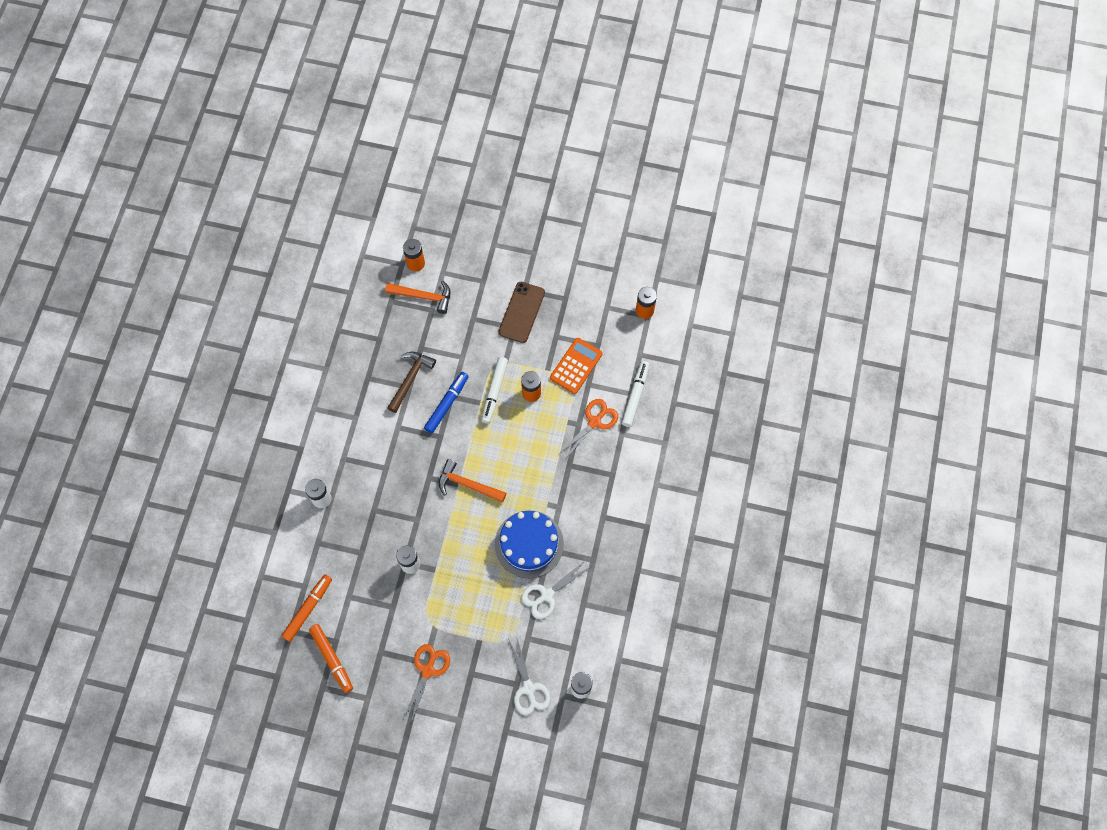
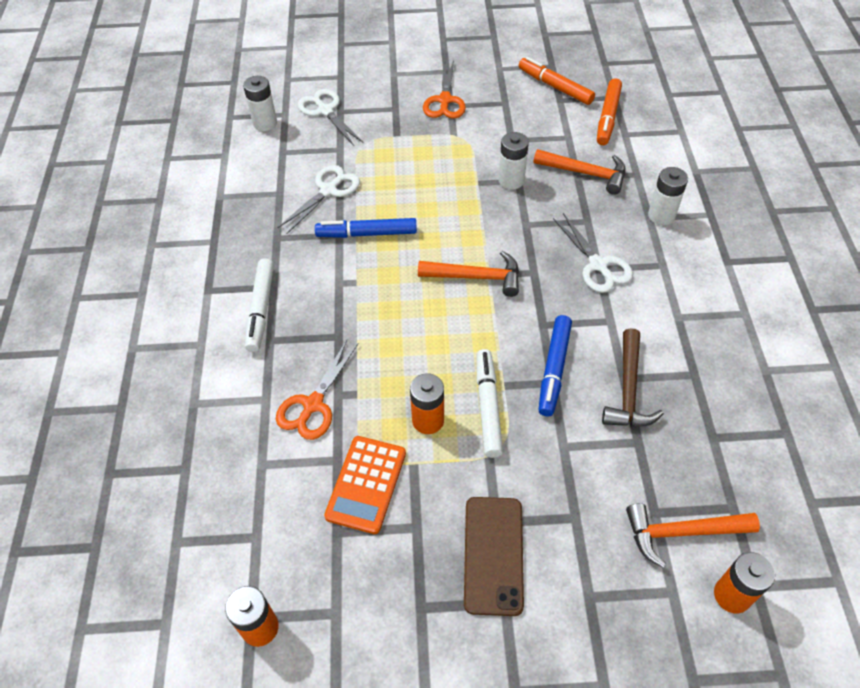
camera: 165 degrees right, 15 degrees down
blue cake [495,511,564,578] -> blue marker [315,218,417,238]
white marker [622,361,649,427] -> white marker moved to [245,258,274,352]
none -> orange hammer [534,149,626,195]
none -> white scissors [553,213,633,293]

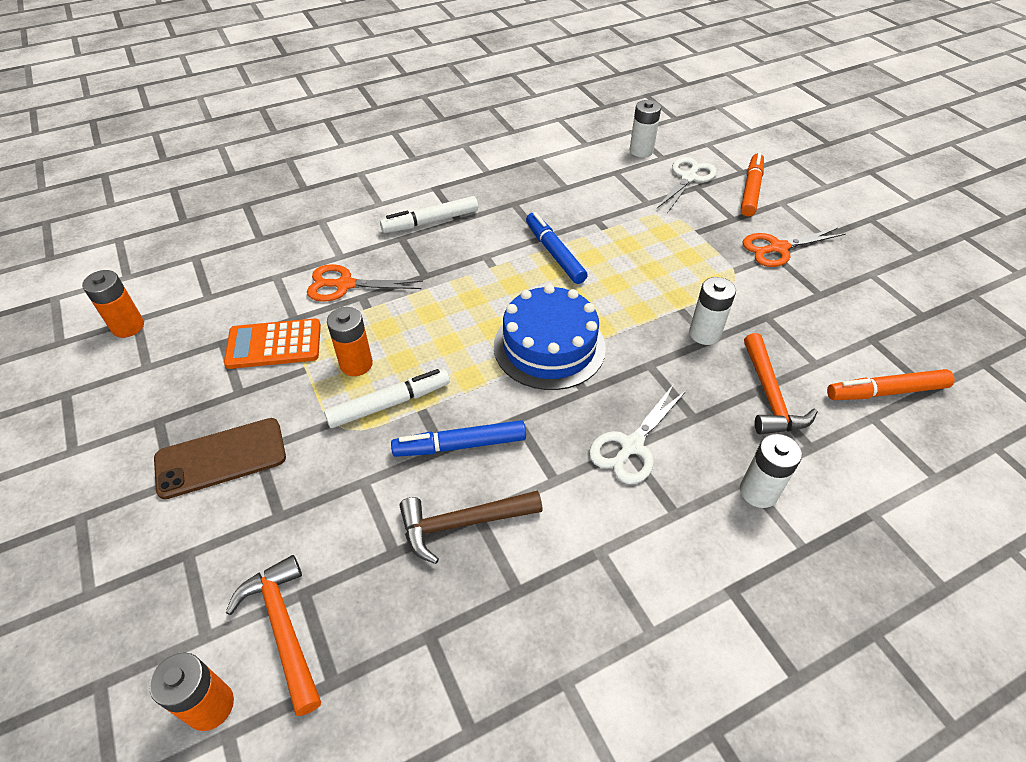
camera: 65 degrees right, 5 degrees down
white scissors [277,165,360,234] -> none
orange hammer [418,251,519,297] -> blue cake [494,284,606,390]
orange marker [519,57,595,105] -> orange marker moved to [741,152,764,217]

